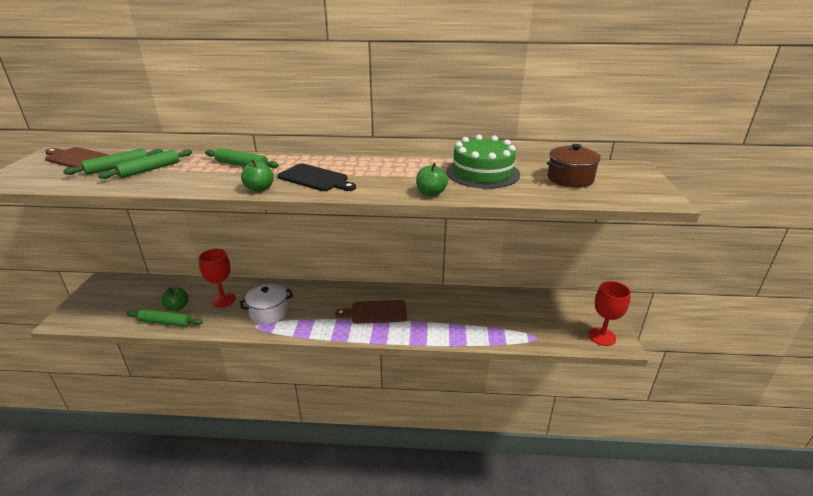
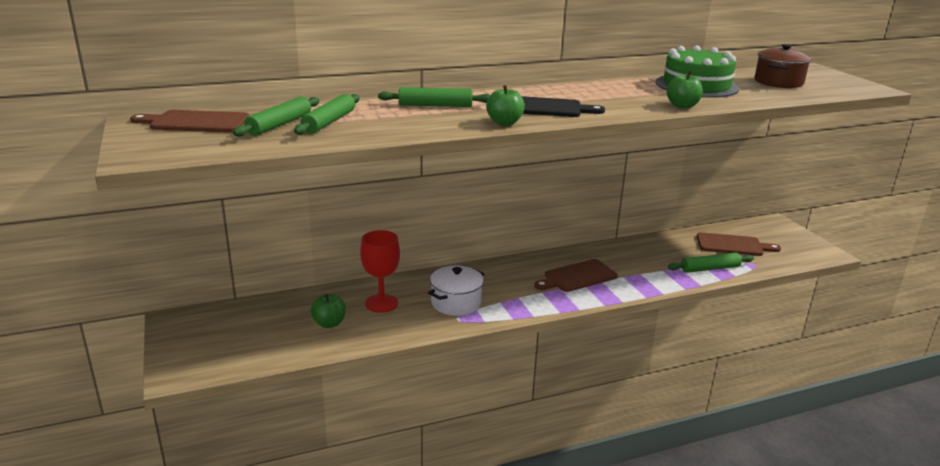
camera: 25 degrees left, 5 degrees down
green rolling pin [127,309,203,327] -> green rolling pin moved to [668,253,754,273]
red goblet [588,281,631,346] -> none
none -> brown cutting board [697,232,781,256]

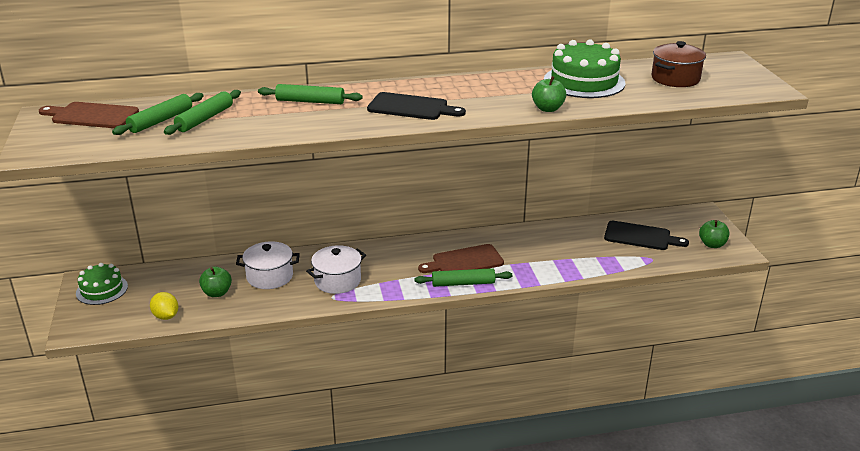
camera: 10 degrees right, 5 degrees up
red goblet [360,230,400,313] -> white pot [236,241,300,289]
green apple [486,85,525,126] -> green apple moved to [699,220,729,248]
green rolling pin [668,253,754,273] -> green rolling pin moved to [414,268,512,287]
brown cutting board [697,232,781,256] -> black cutting board [604,221,689,250]
none -> green cake [76,263,128,305]
none -> yellow lemon [150,292,178,320]

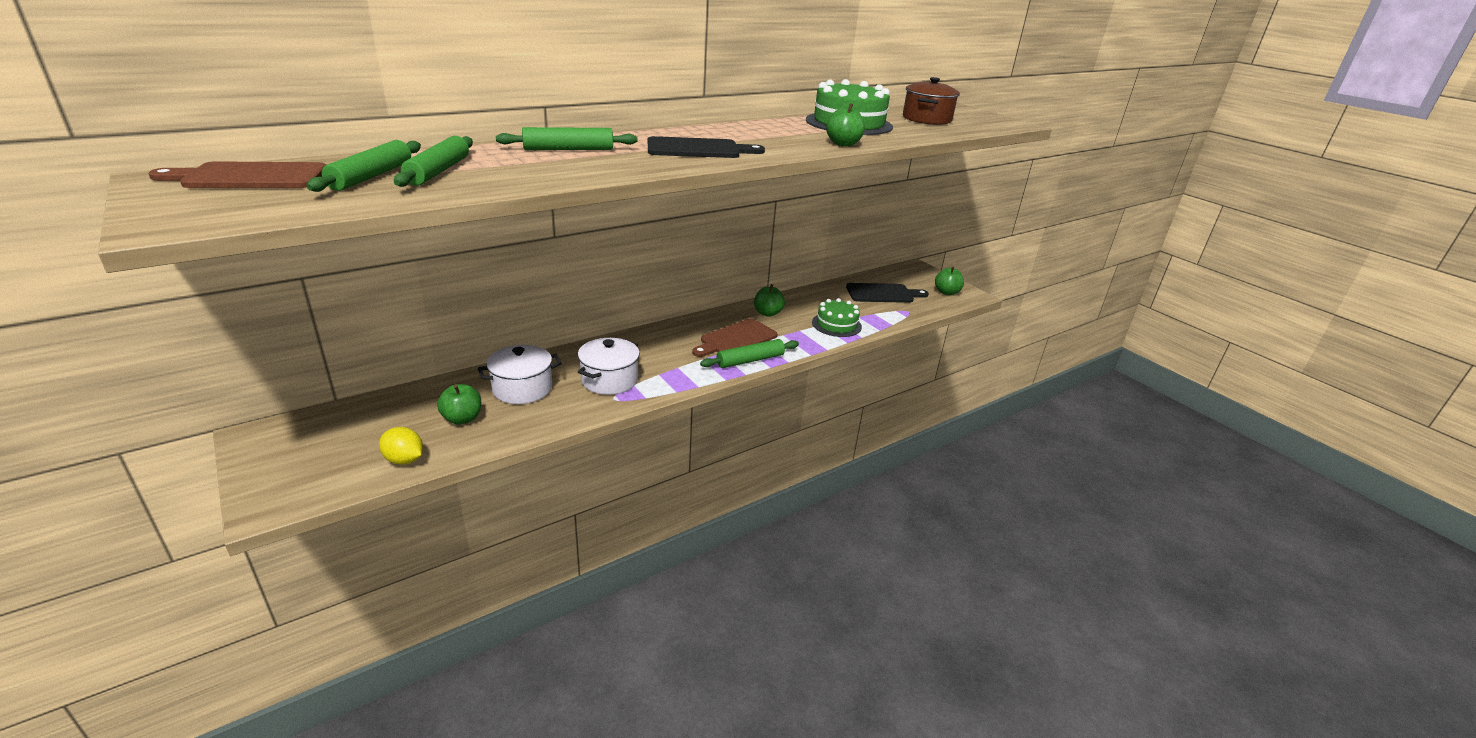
camera: 25 degrees left, 0 degrees up
green cake [76,263,128,305] -> green cake moved to [812,298,862,337]
none -> green apple [754,284,785,317]

